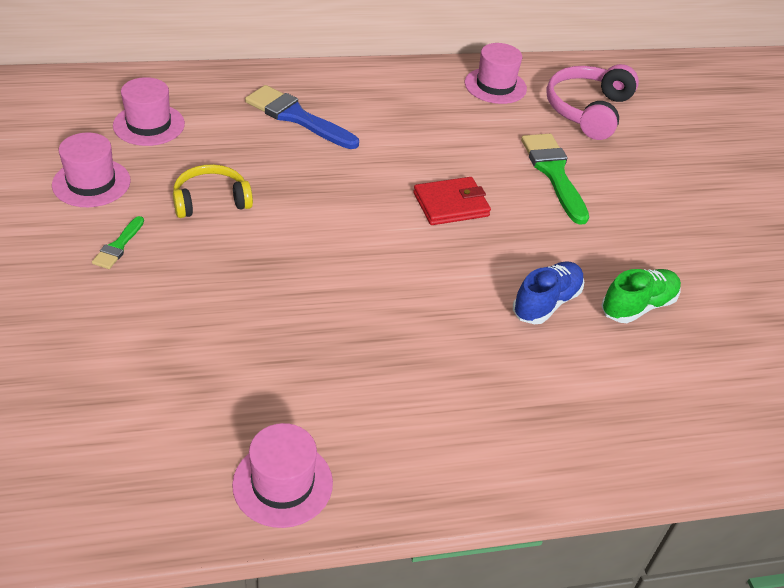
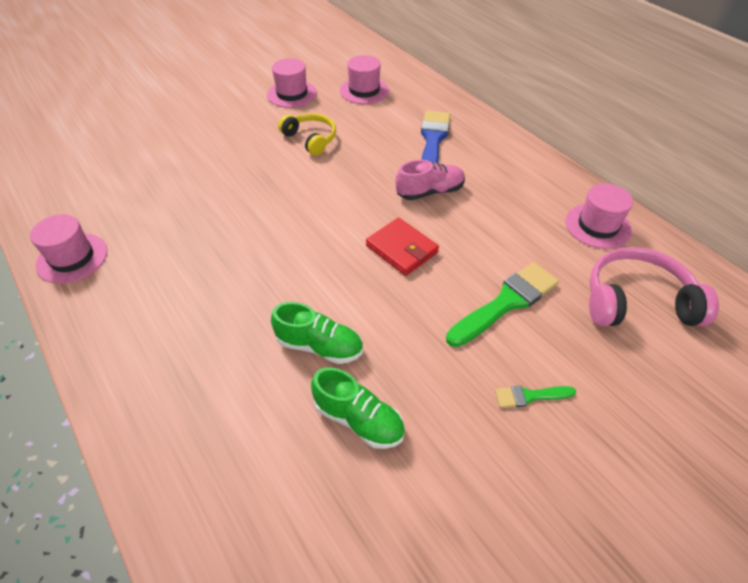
camera: 70 degrees right, 5 degrees up
green brush [92,216,144,269] -> green brush moved to [495,385,576,408]
blue shoe [513,261,584,324] -> green shoe [271,302,363,364]
none -> pink shoe [396,160,465,200]

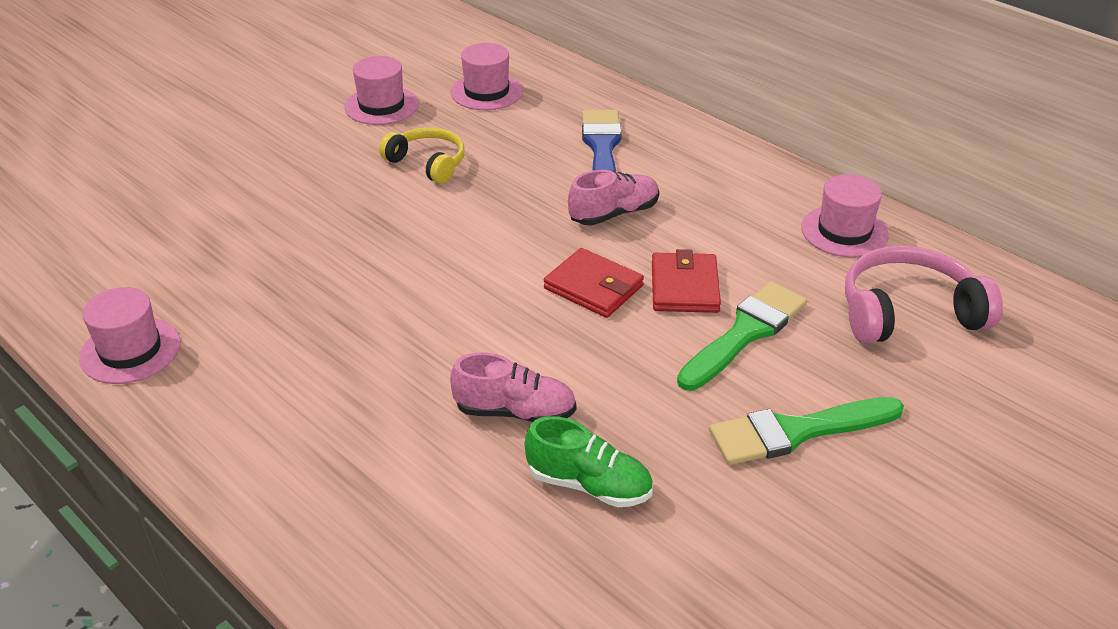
camera: 10 degrees left, 10 degrees down
green shoe [271,302,363,364] -> pink shoe [450,353,576,422]
green brush [495,385,576,408] -> green brush [709,397,904,465], size x1.97
none -> red wallet [652,249,721,313]

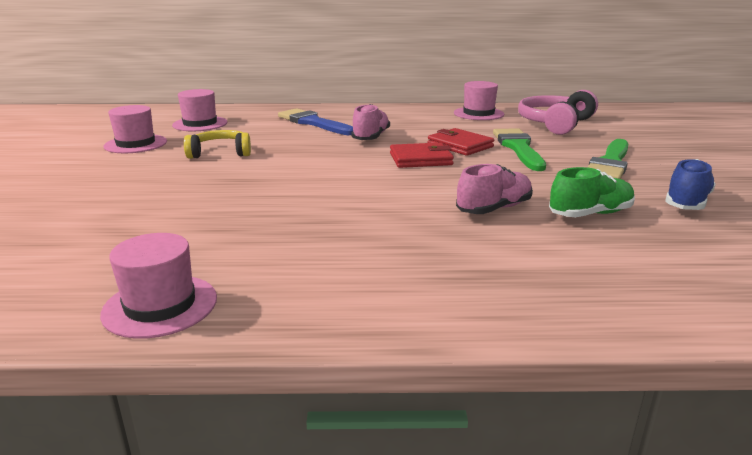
camera: 45 degrees left, 15 degrees down
none -> blue shoe [665,159,716,210]

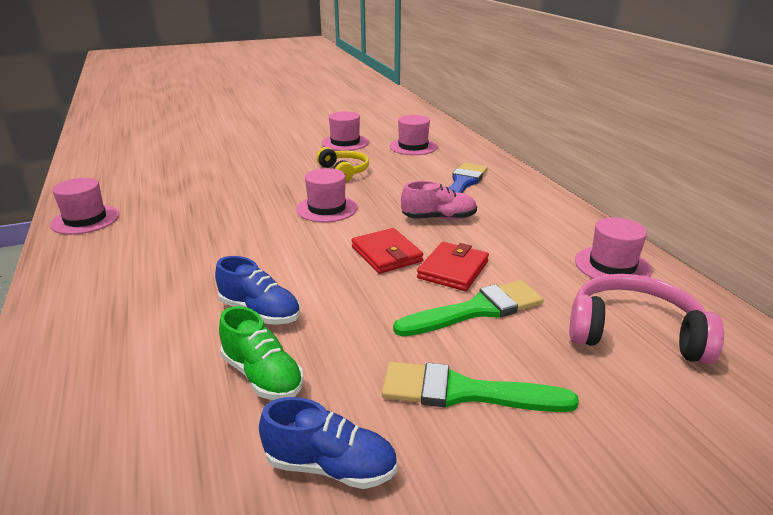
camera: 70 degrees right, 5 degrees up
pink shoe [456,164,533,214] -> blue shoe [215,256,300,325]
none -> pink hat [296,168,358,222]

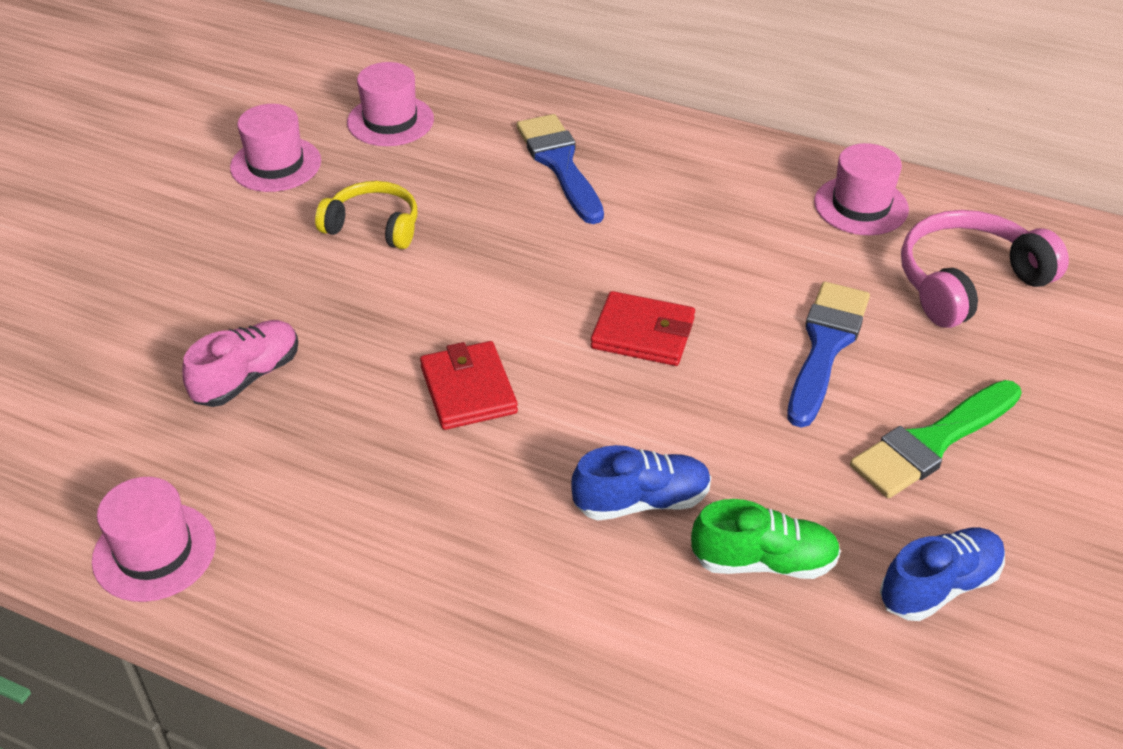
camera: 45 degrees left, 15 degrees up
pink hat [296,168,358,222] -> none
green brush [393,280,544,337] -> blue brush [787,282,870,427]
pink shoe [401,181,477,220] -> pink shoe moved to [182,320,298,407]
red wallet [417,242,489,291] -> red wallet moved to [420,341,518,430]

